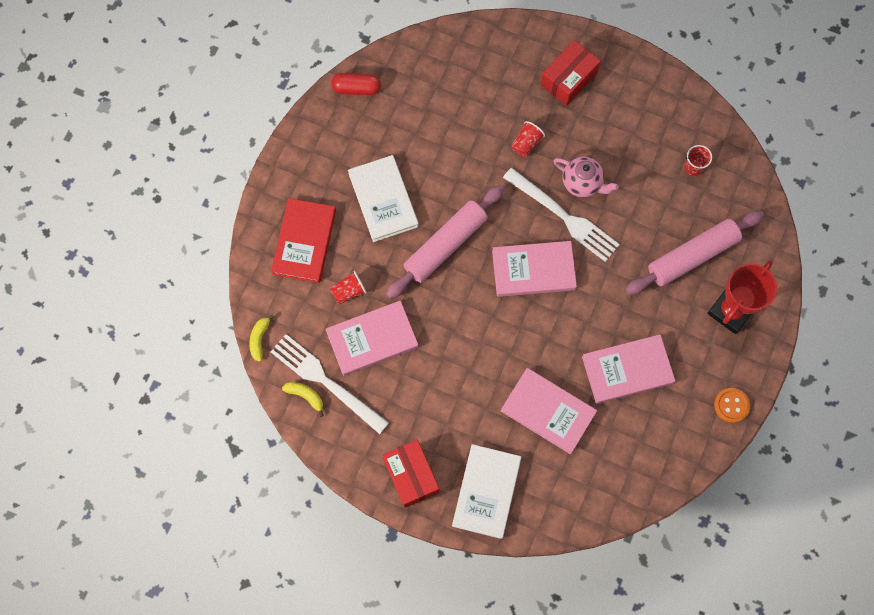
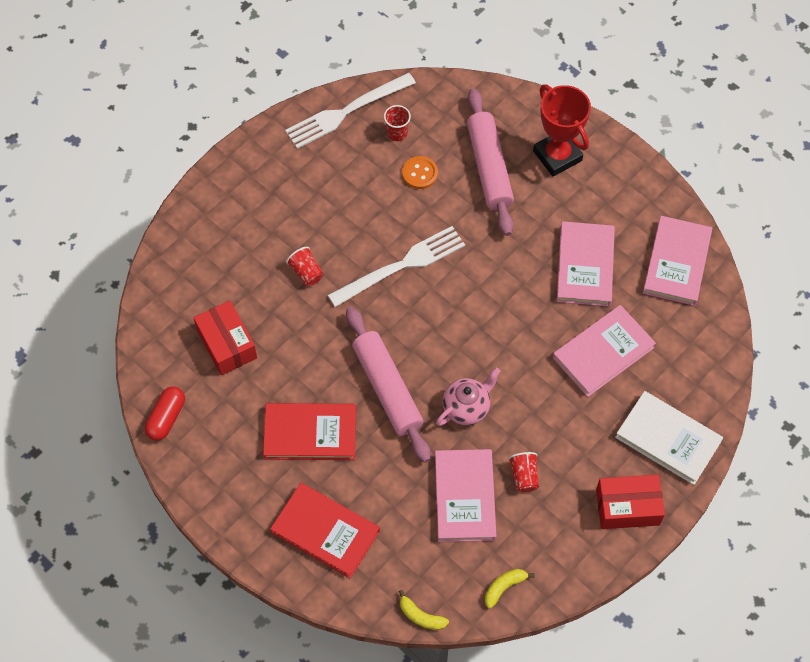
camera: 70 degrees left, 10 degrees down
white fork [271,334,389,434] -> white fork moved to [285,73,416,149]
red cup [330,271,367,304] -> red cup moved to [508,452,539,492]
white book [348,155,419,242] -> red book [263,403,356,460]
pink book [492,241,577,297] -> pink book moved to [643,216,712,306]
red box [540,40,601,106] -> red box moved to [194,300,257,375]
pink teapot [553,157,619,198] -> pink teapot moved to [436,367,500,426]
orange button [714,388,750,423] -> orange button moved to [402,156,438,189]

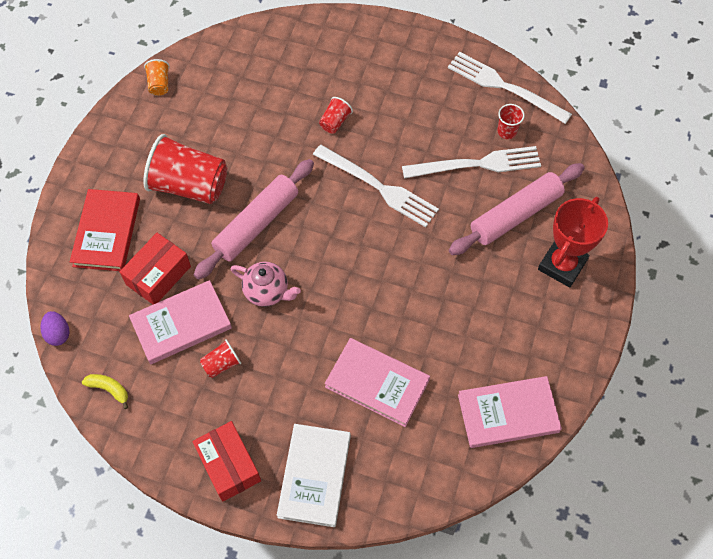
camera: 65 degrees right, 0 degrees up
red capsule [145,386,185,441] -> orange cup [144,59,170,96]
red box [194,300,257,375] -> red box moved to [120,233,191,304]
red book [263,403,356,460] -> red cup [143,134,227,204]
yellow banana [399,590,449,630] -> purple egg [40,311,69,346]
orange button [402,156,438,189] -> white fork [402,146,541,179]
pink book [557,221,615,306] -> none

